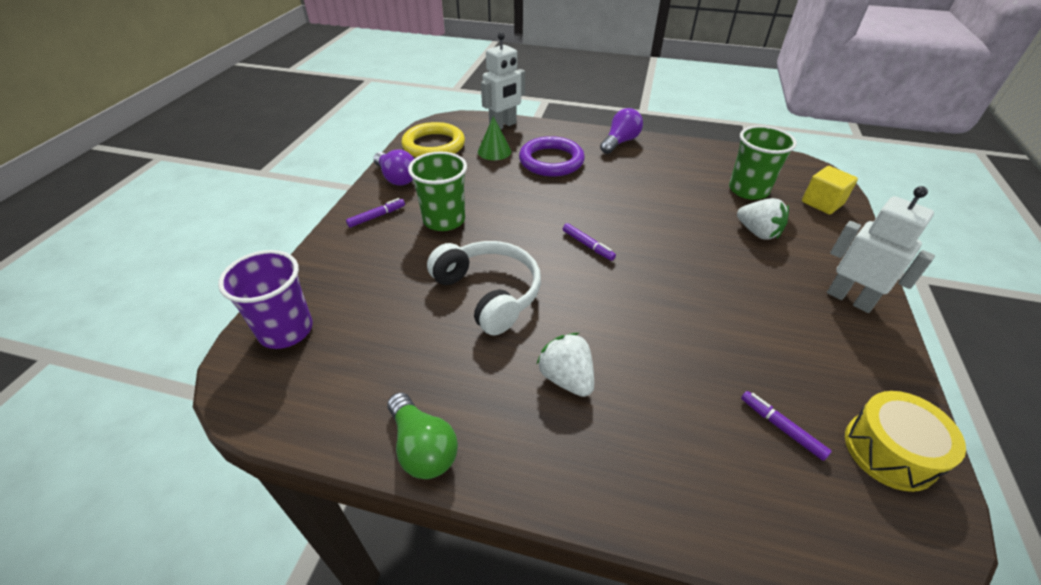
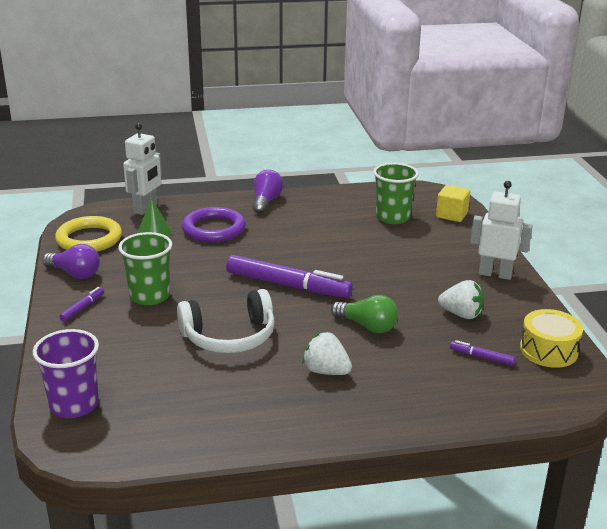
camera: 25 degrees left, 15 degrees down
green light bulb [387,392,458,479] -> green light bulb moved to [331,295,398,333]
white headphones [427,241,541,335] -> white headphones turned 135 degrees clockwise [177,289,275,353]
purple marker [563,223,616,261] -> purple marker [226,255,353,298], size x2.28
white strawberry [737,198,789,240] -> white strawberry moved to [438,280,484,319]

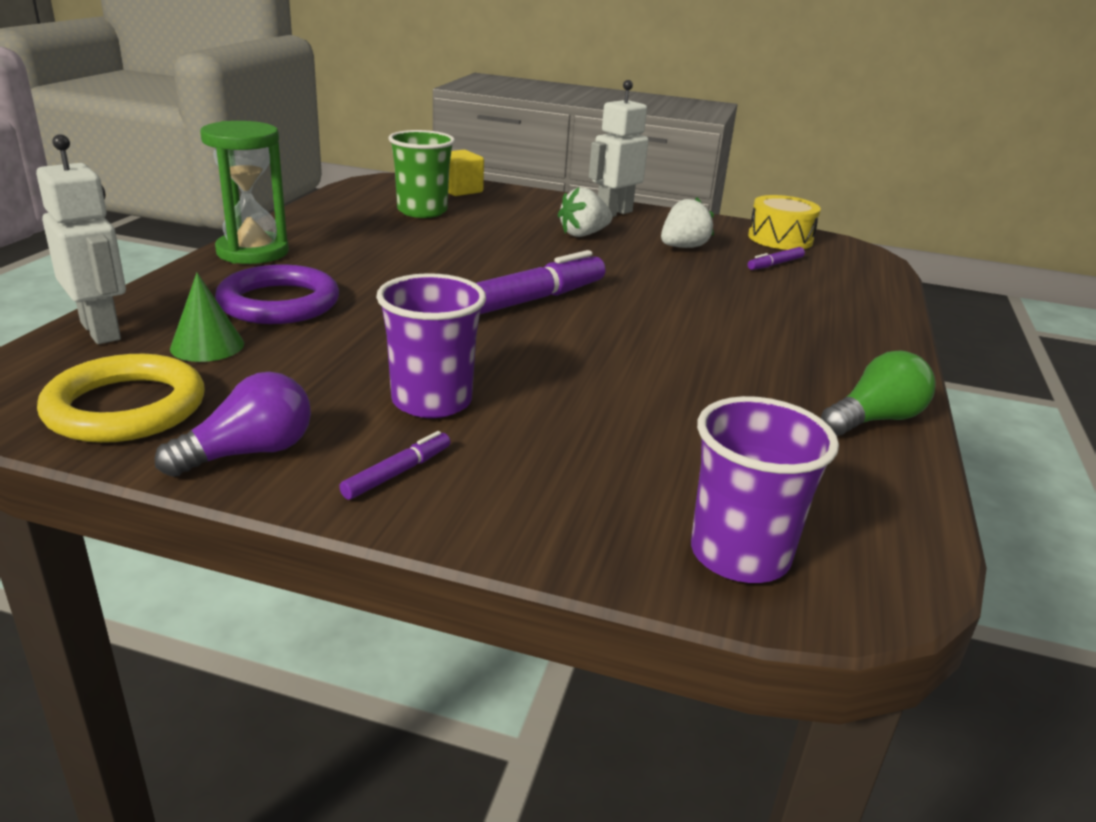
camera: 65 degrees left, 0 degrees up
purple marker [59,287,104,322] -> purple marker turned 75 degrees clockwise [339,431,450,500]
green cup [118,232,172,305] -> purple cup [376,273,486,418]
white headphones [177,289,275,353] -> none
purple light bulb [253,170,283,213] -> green hourglass [200,121,289,264]
white strawberry [302,332,352,375] -> white strawberry moved to [558,187,612,237]
green light bulb [331,295,398,333] -> green light bulb moved to [821,350,936,436]

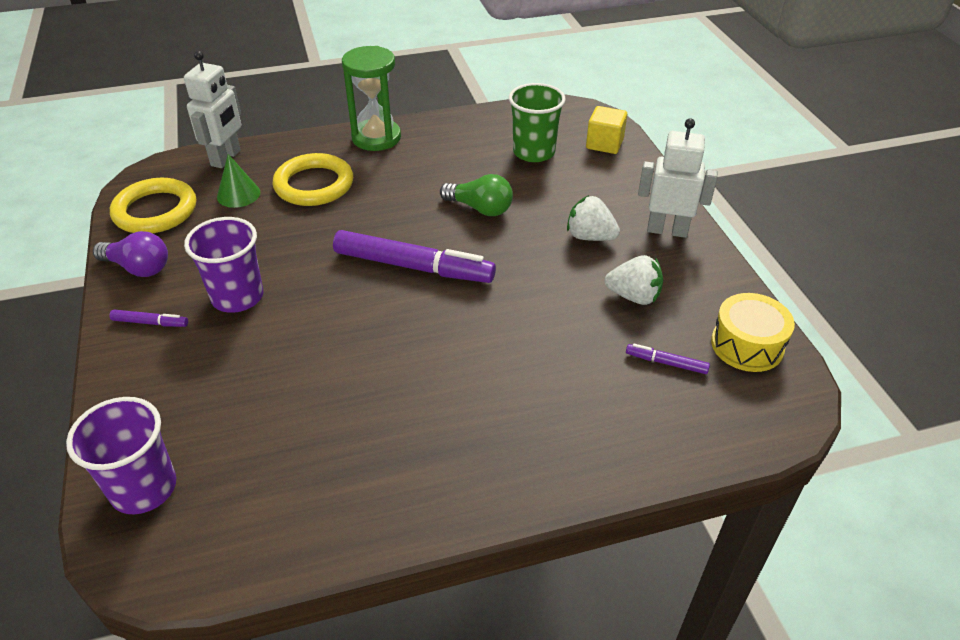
camera: 60 degrees right, 15 degrees up
purple ring [215,264,339,324] -> yellow ring [273,153,353,206]
green light bulb [821,350,936,436] -> green light bulb moved to [440,174,513,216]

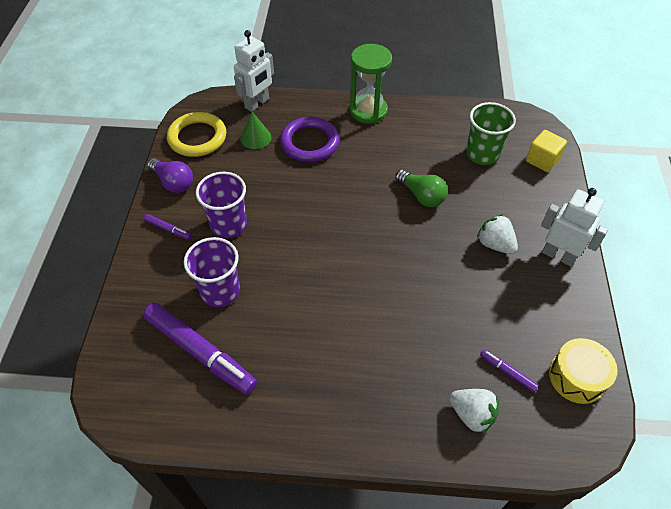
camera: 20 degrees right, 10 degrees up
purple cup [66,397,176,514] -> purple cup moved to [184,237,240,307]
yellow ring [273,153,353,206] -> purple ring [280,117,339,162]
purple marker [333,230,496,283] -> purple marker moved to [143,303,257,395]
white strawberry [605,255,663,305] -> white strawberry moved to [449,389,499,434]

